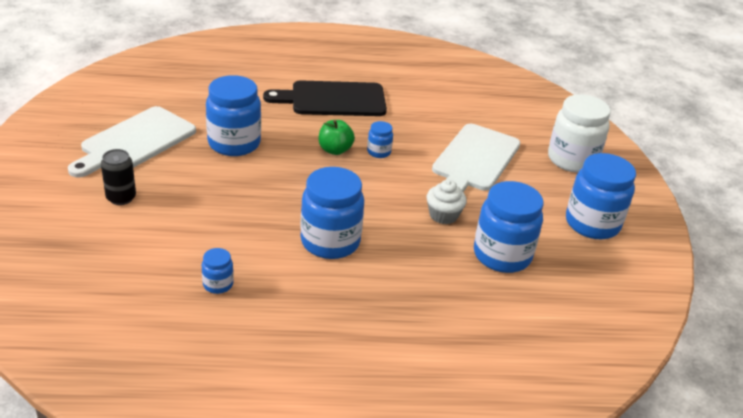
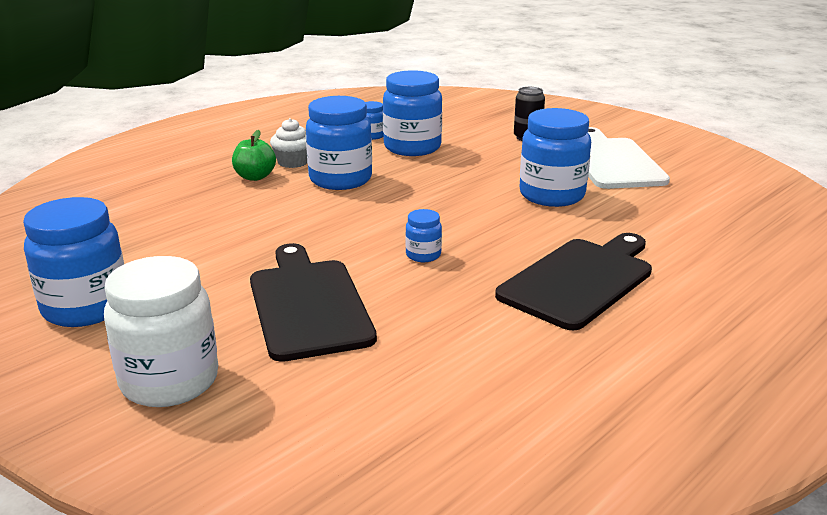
camera: 140 degrees right, 10 degrees down
green apple [319,120,355,155] -> green apple moved to [232,130,276,181]
white cupcake [427,180,467,224] -> white cupcake moved to [270,118,307,168]
white cutting board [432,124,521,192] -> black cutting board [250,243,377,362]
blue jar [474,181,543,273] -> blue jar moved to [383,70,442,156]

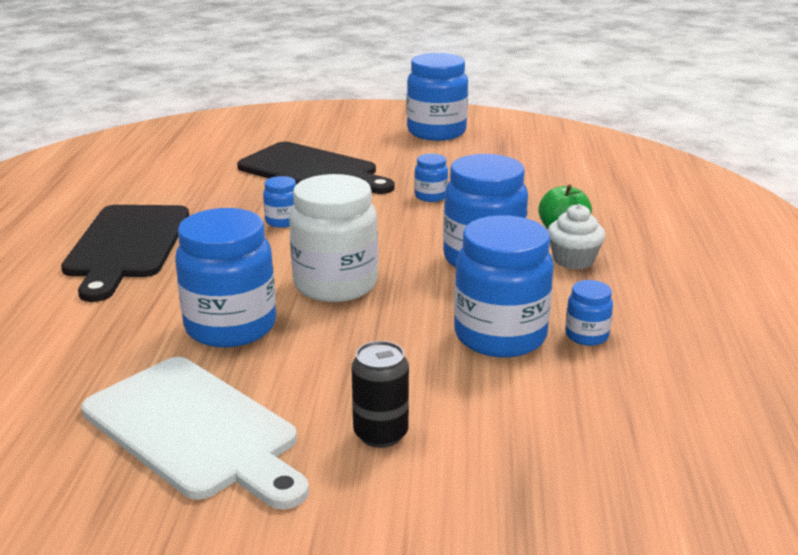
camera: 140 degrees right, 0 degrees up
white jar [104,256,218,407] -> white jar moved to [289,174,378,302]
none -> blue jar [414,154,448,202]

